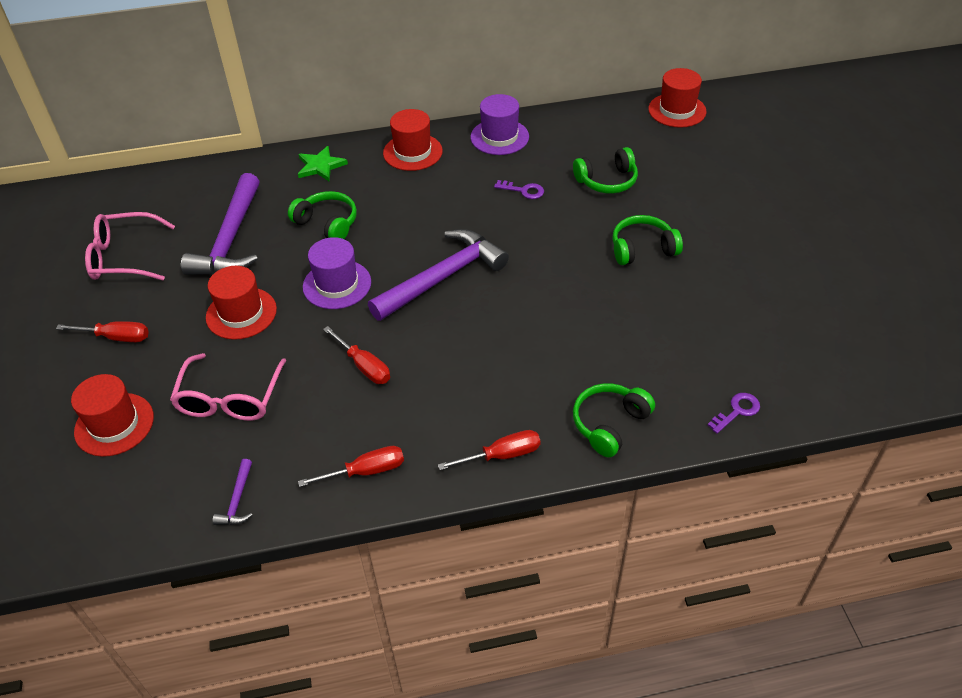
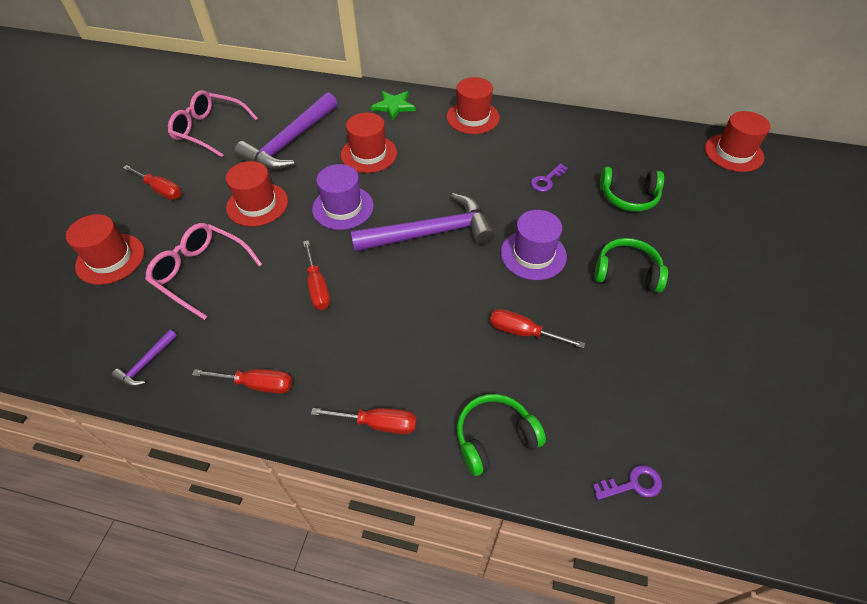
camera: 25 degrees right, 5 degrees up
pink glasses [170,353,286,421] -> pink glasses turned 90 degrees clockwise [145,223,262,320]
green headphones [288,191,357,239] -> red hat [341,112,397,173]
purple hat [470,94,529,155] -> purple hat moved to [501,210,567,280]
purple key [494,180,544,199] -> purple key turned 90 degrees clockwise [531,163,568,192]
none -> red screwdriver [490,309,585,349]

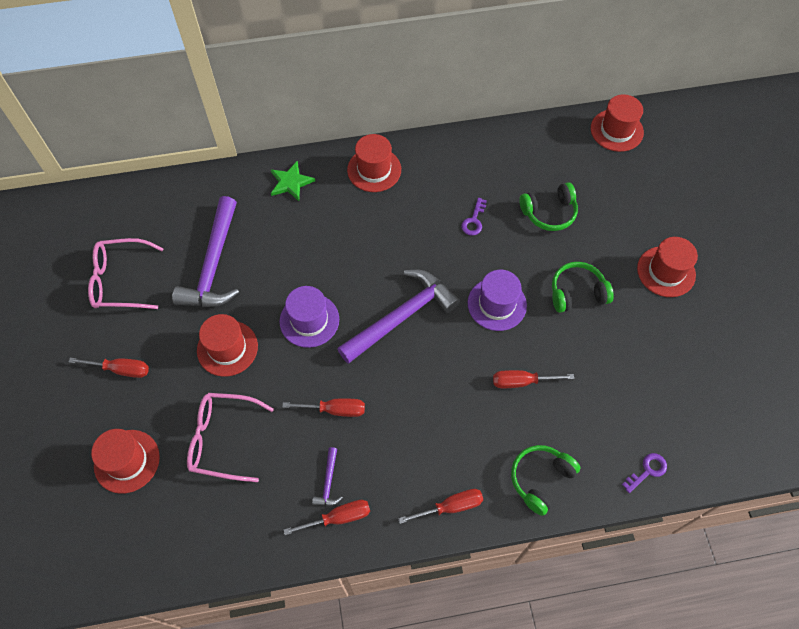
camera: 25 degrees left, 10 degrees up
purple hammer [112,330,177,386] -> purple hammer moved to [312,447,342,506]
red screwdriver [303,241,330,310] -> red screwdriver turned 45 degrees counterclockwise [282,398,365,417]
red hat [341,112,397,173] -> red hat moved to [637,237,698,297]

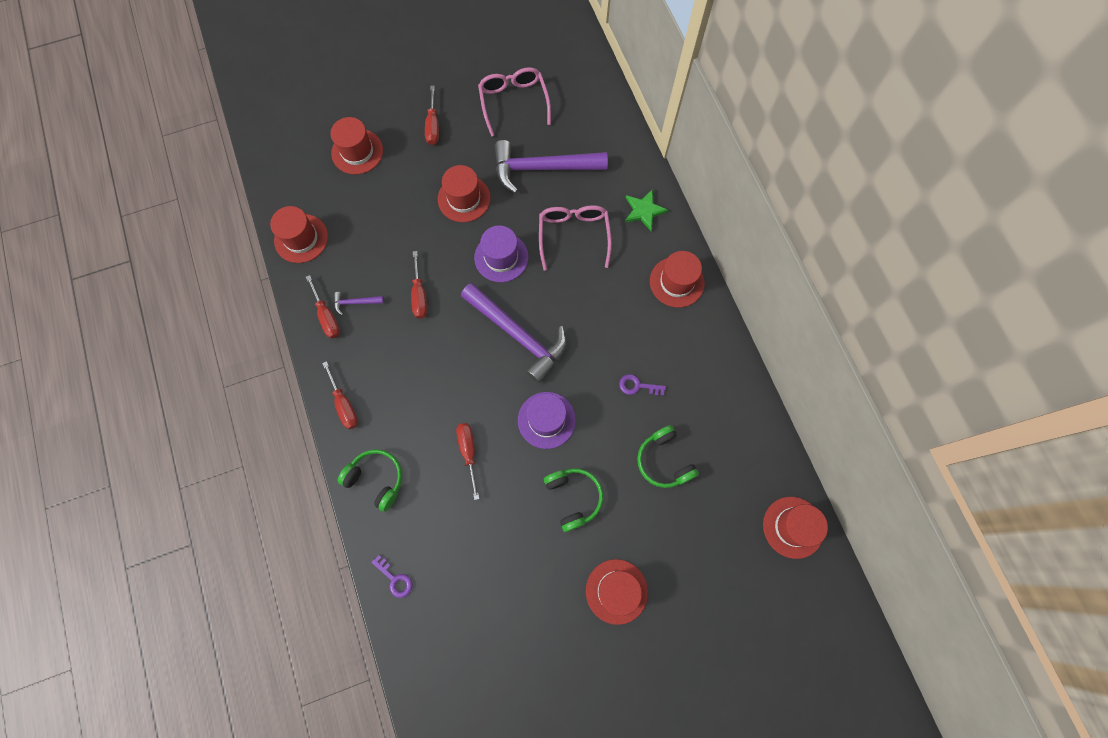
camera: 80 degrees right, 10 degrees up
pink glasses [187,393,274,482] -> pink glasses moved to [539,205,612,271]
none -> red hat [270,206,328,263]

